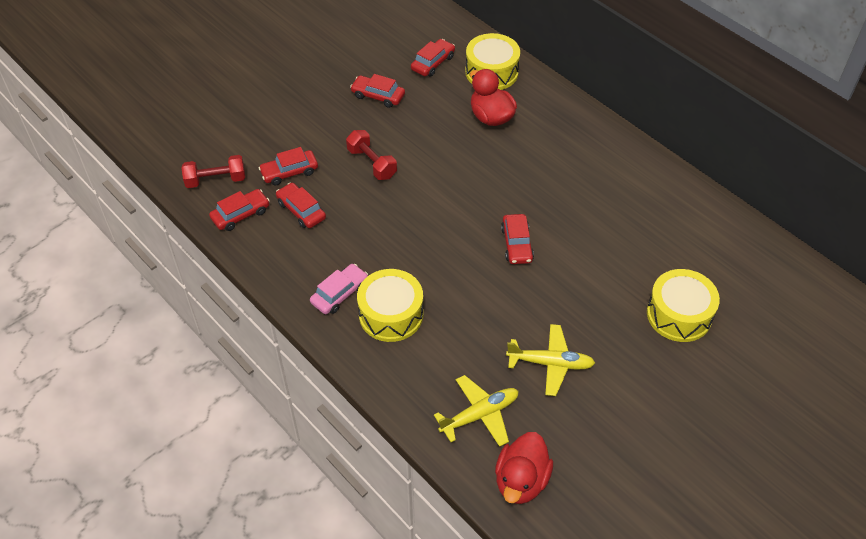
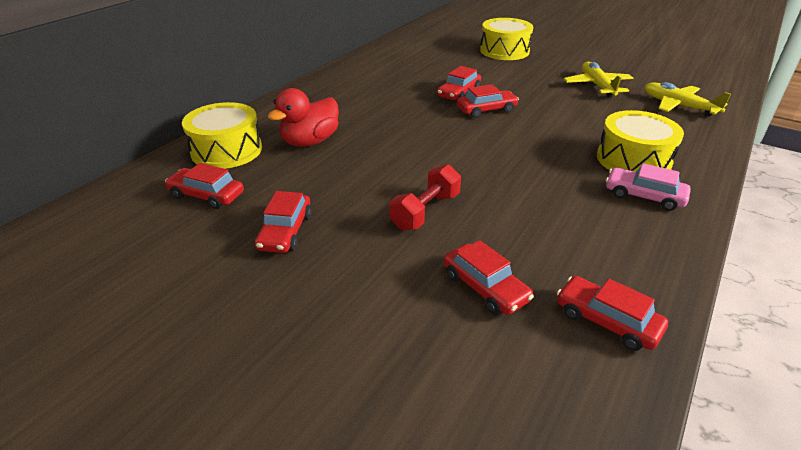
camera: 105 degrees left, 15 degrees down
red dumbbell [181,155,245,188] -> none
red car [276,183,326,228] -> red car moved to [437,66,481,100]
red duck [495,432,553,504] -> none

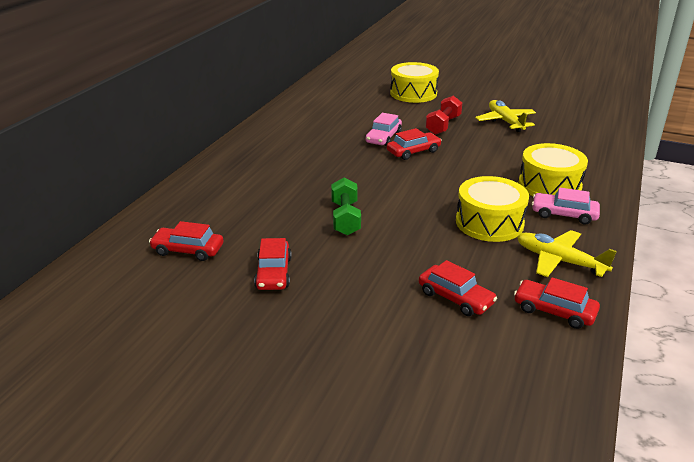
camera: 10 degrees left, 5 degrees down
yellow drum [182,102,262,169] -> yellow drum moved to [456,176,529,242]
red duck [267,88,339,147] -> none
red dumbbell [390,164,461,231] -> red dumbbell moved to [426,96,462,135]
red car [437,66,481,100] -> pink car [365,113,402,146]
yellow plane [644,82,731,116] -> yellow plane moved to [517,230,617,277]
none -> green dumbbell [331,178,361,236]

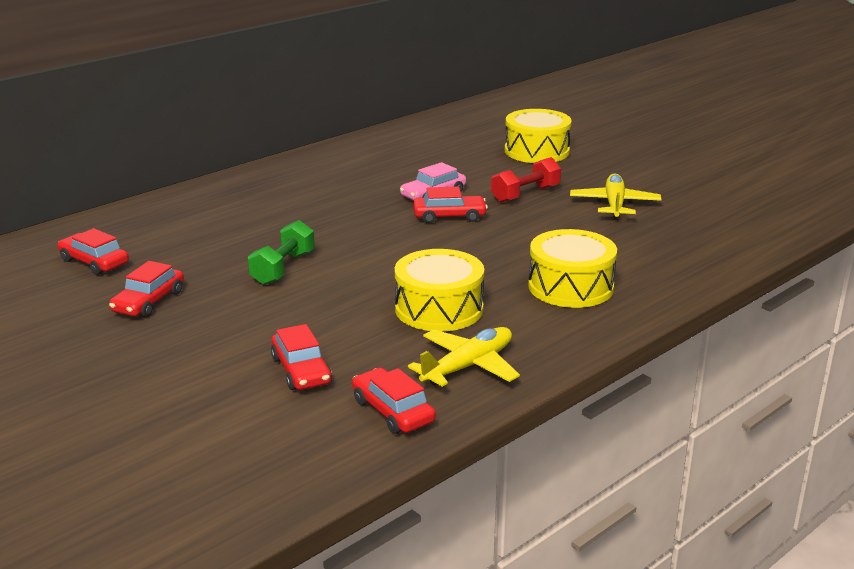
camera: 25 degrees right, 5 degrees down
yellow plane [517,230,617,277] -> yellow plane turned 75 degrees clockwise [408,327,520,387]
pink car [532,187,600,224] -> none

